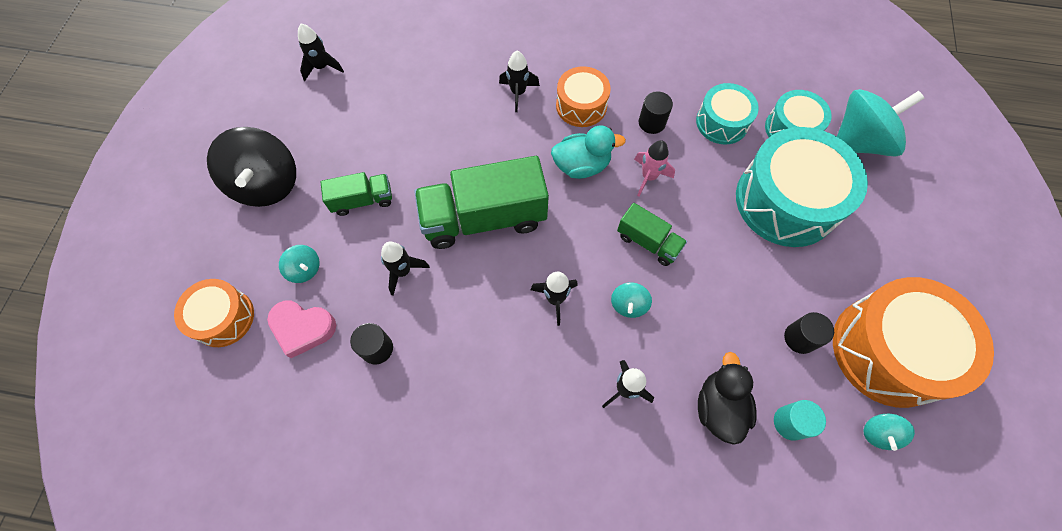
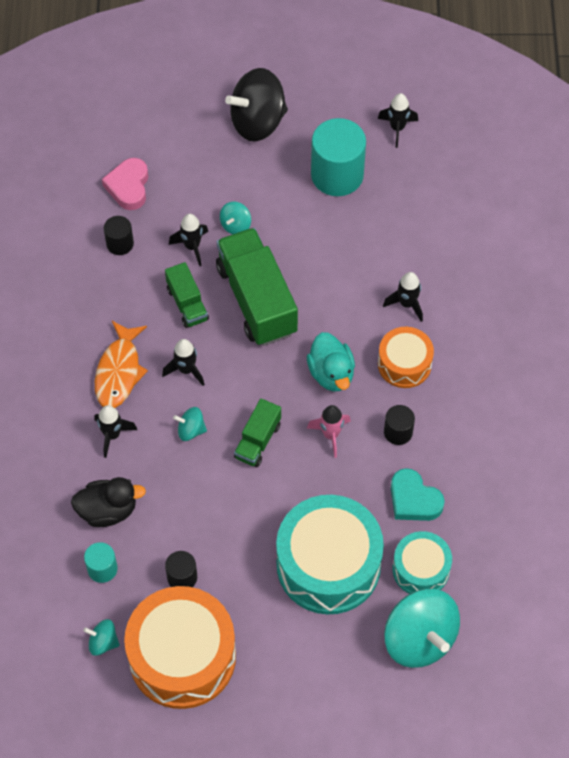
camera: 80 degrees right, 5 degrees down
orange drum [174,279,254,347] -> none
turquoise spinning top [279,245,320,283] -> turquoise spinning top moved to [220,201,251,234]
green truck [320,172,392,216] -> green truck moved to [165,262,209,328]
turquoise drum [696,83,759,145] -> turquoise heart [391,468,445,521]
none -> orange fish [95,321,148,408]
none -> turquoise cylinder [311,118,366,196]

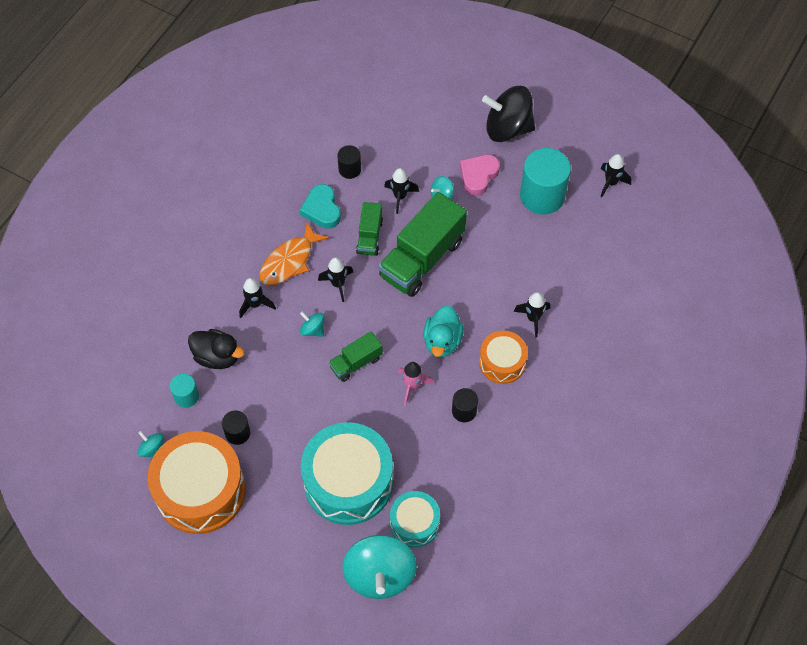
camera: 30 degrees right, 0 degrees up
pink heart [102,158,148,210] -> pink heart moved to [460,155,500,196]
green truck [216,228,298,346] -> green truck turned 150 degrees counterclockwise [379,192,467,297]
turquoise heart [391,468,445,521] -> turquoise heart moved to [300,184,341,229]

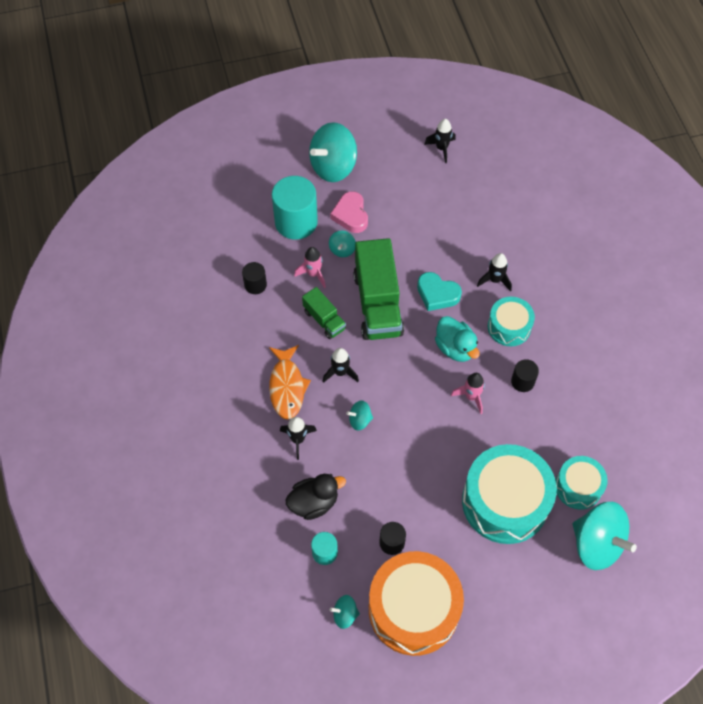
camera: 45 degrees left, 0 degrees up
turquoise heart [300,184,341,229] -> turquoise heart moved to [417,272,462,311]
green truck [329,331,383,382] -> none
black rocket [384,168,419,214] -> pink rocket [294,247,326,288]
orange drum [479,331,528,384] -> turquoise drum [488,297,535,346]
black spinning top [482,86,535,142] -> turquoise spinning top [309,122,357,182]
turquoise cylinder [520,148,571,215] -> turquoise cylinder moved to [272,176,318,240]

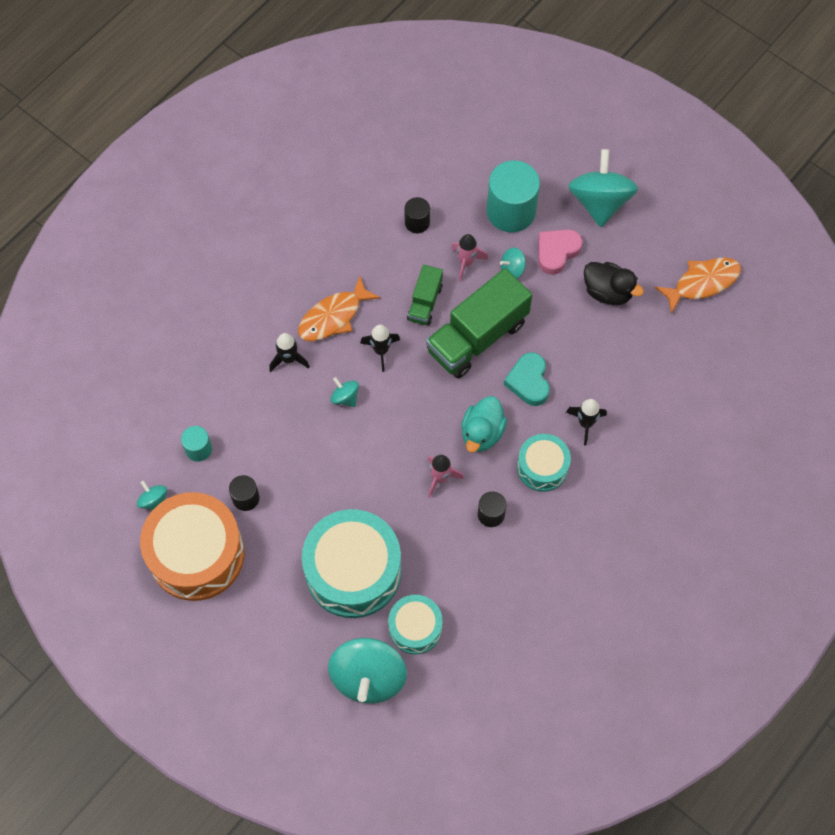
camera: 55 degrees right, 5 degrees up
black duck [285,474,346,520] -> black duck moved to [584,262,644,305]
turquoise spinning top [309,122,357,182] -> turquoise spinning top turned 75 degrees clockwise [568,149,638,227]
black rocket [424,119,456,163] -> orange fish [655,258,741,314]

